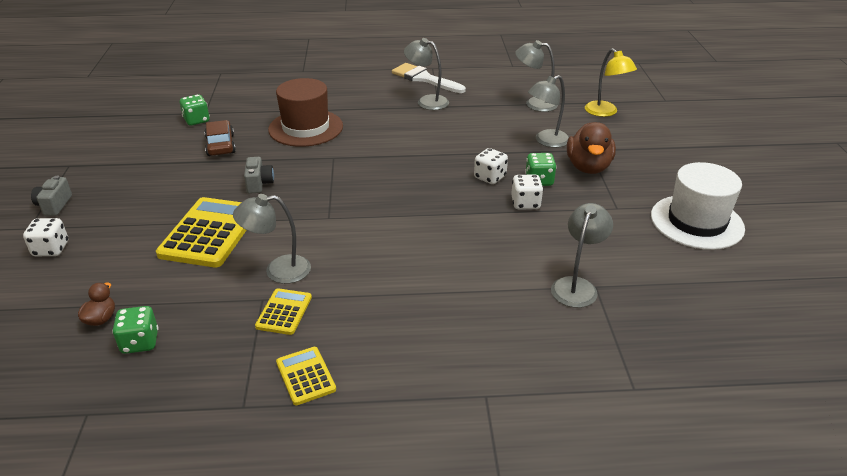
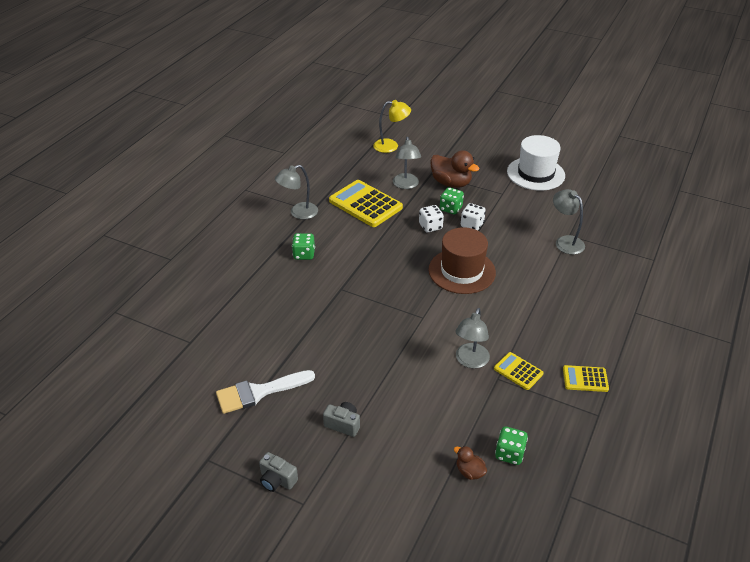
camera: 60 degrees left, 5 degrees up
white dice [23,218,68,256] -> none
yellow calculator [156,197,247,267] -> yellow calculator moved to [329,180,403,227]
green dice [180,94,210,126] -> green dice moved to [292,233,315,260]
brown car [204,120,236,156] -> none
grey camera [244,157,274,194] -> grey camera moved to [323,402,360,437]
brown hat [268,78,343,147] -> brown hat moved to [429,227,496,294]
white brush [392,63,466,93] -> white brush moved to [216,370,315,414]
grey lamp [515,40,558,112] -> none

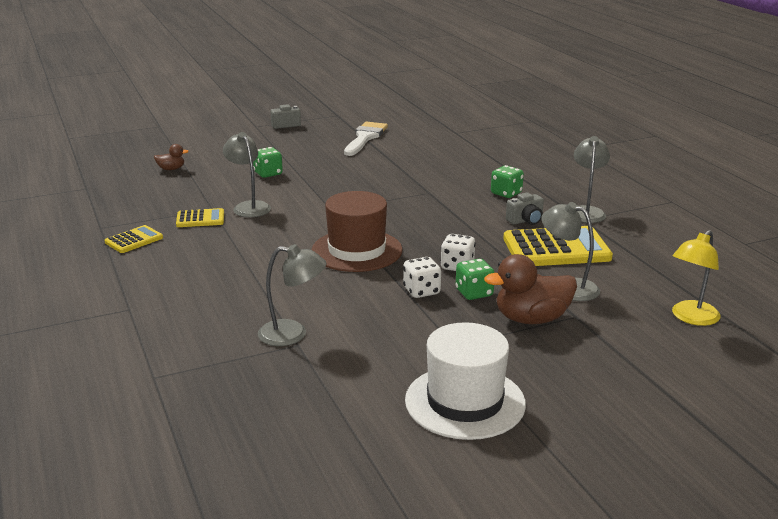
camera: 130 degrees right, 15 degrees down
grey camera [323,402,360,437] -> grey camera moved to [506,192,544,225]
green dice [495,426,528,465] -> green dice moved to [253,147,283,178]

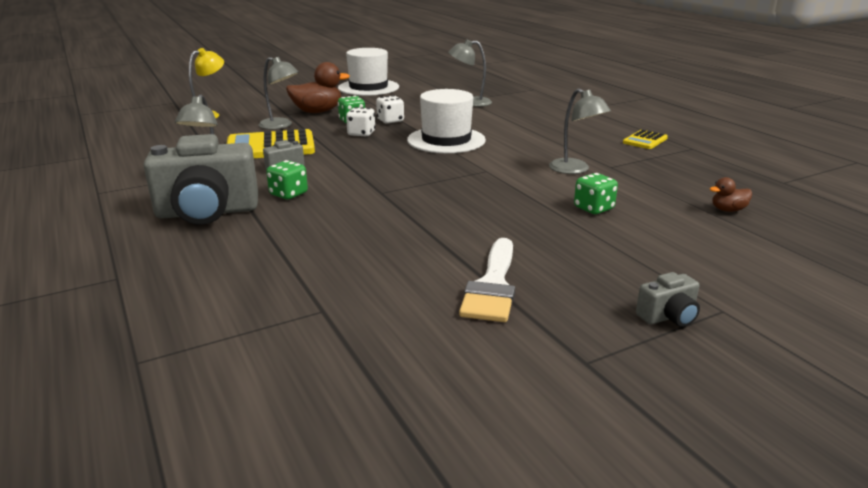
camera: 175 degrees right, 0 degrees up
yellow calculator [176,208,224,227] -> none
brown hat [312,191,402,272] -> white hat [407,89,486,153]
none -> grey camera [144,134,258,225]

